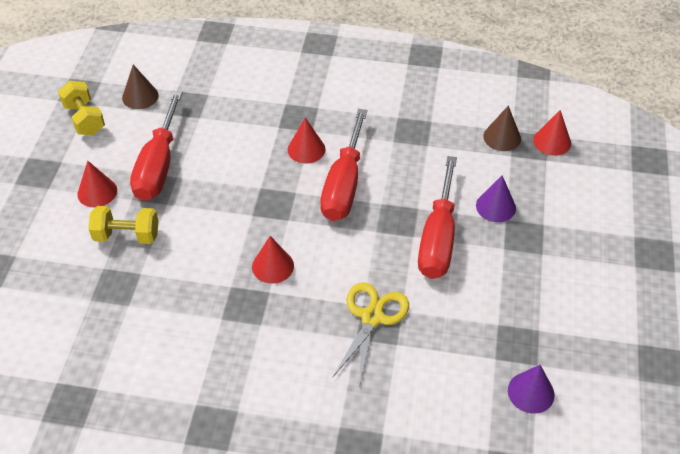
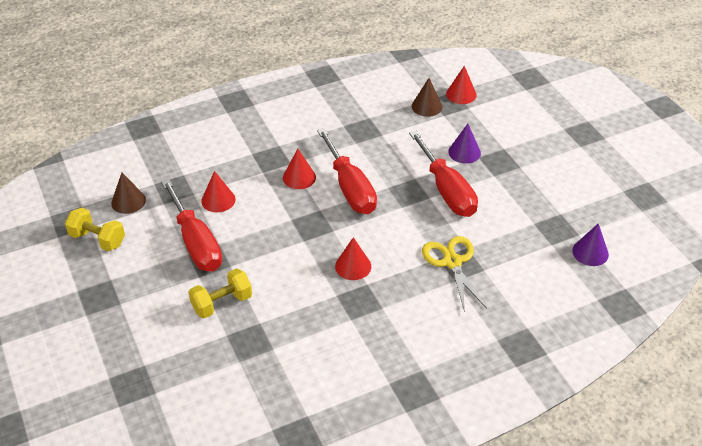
camera: 35 degrees left, 5 degrees down
red cone [77,161,117,207] -> red cone moved to [201,171,236,212]

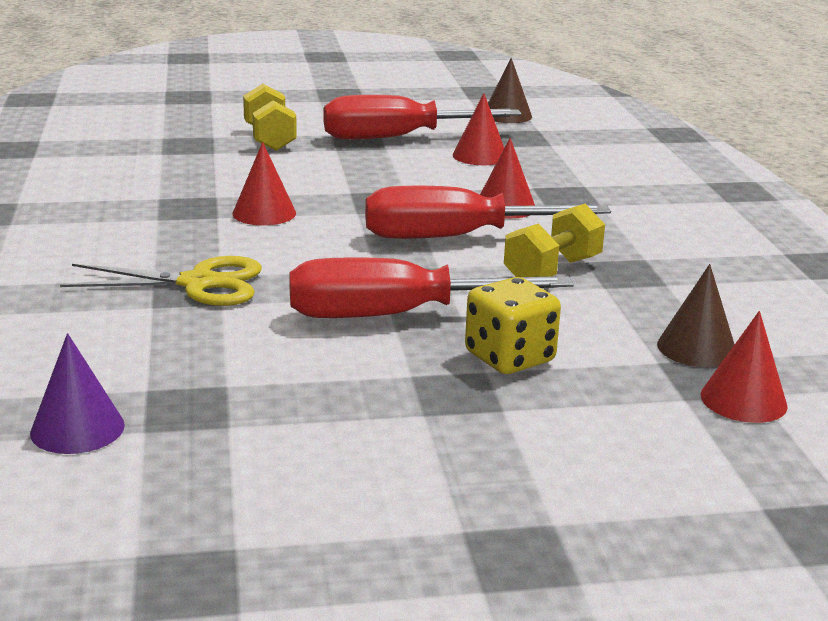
camera: 105 degrees right, 20 degrees down
yellow dumbbell [65,208,125,251] -> yellow dumbbell moved to [504,204,605,277]
purple cone [448,124,481,164] -> yellow dice [465,277,561,374]

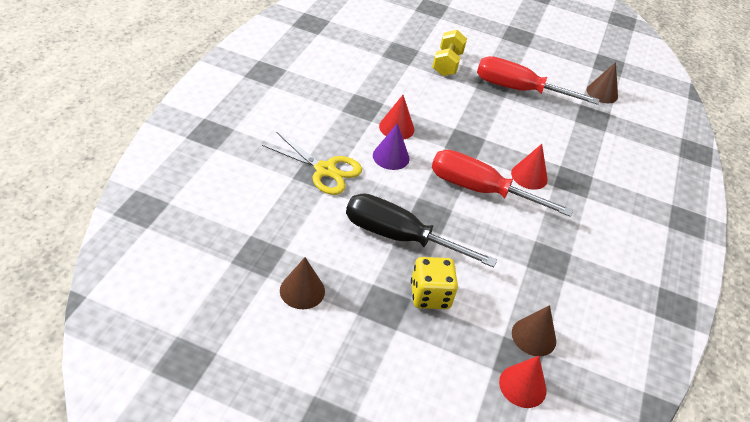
camera: 25 degrees right, 20 degrees up
purple cone [30,333,125,454] -> purple cone moved to [373,123,410,170]
red screwdriver [289,257,574,318] -> black screwdriver [346,193,497,268]
red cone [453,93,504,165] -> none
yellow dumbbell [504,204,605,277] -> none
none -> brown cone [280,257,325,309]

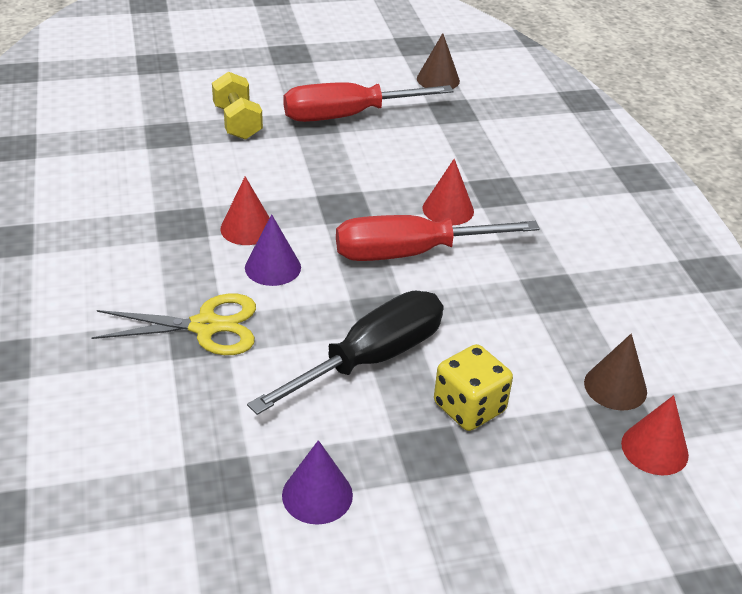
camera: 30 degrees left, 5 degrees down
brown cone [280,257,325,309] -> purple cone [282,440,353,525]
black screwdriver [346,193,497,268] -> black screwdriver turned 150 degrees clockwise [247,291,443,415]

